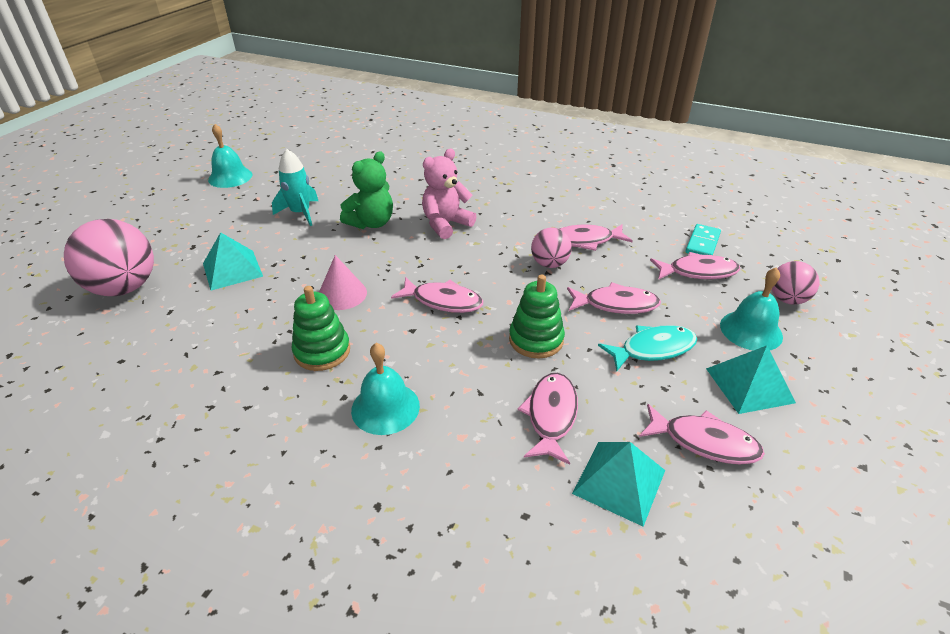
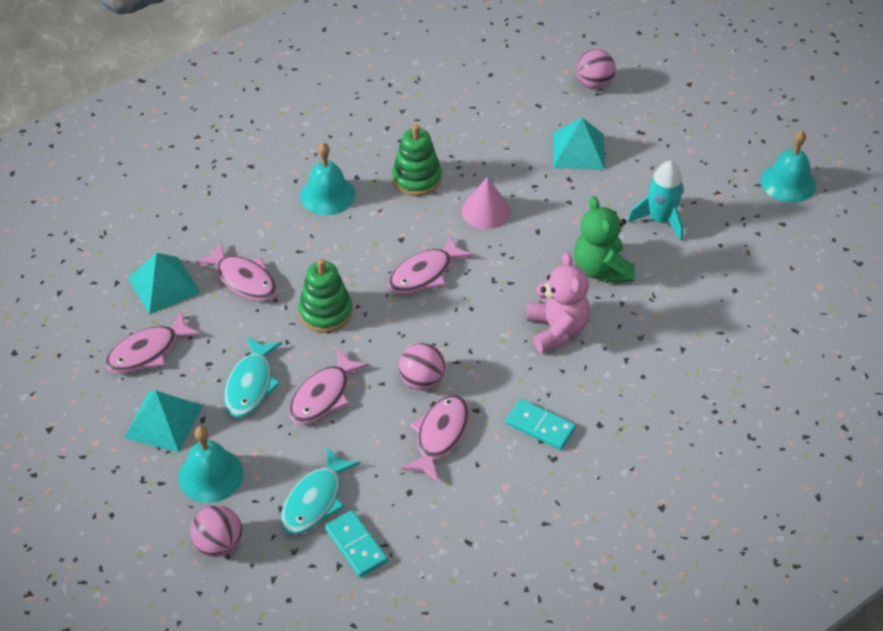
camera: 120 degrees right, 10 degrees up
pink ball [64,219,154,296] -> pink ball [576,49,616,89], size x0.56
pink fish [650,252,740,280] -> turquoise fish [281,447,361,534]
none -> turquoise domino [506,399,576,450]

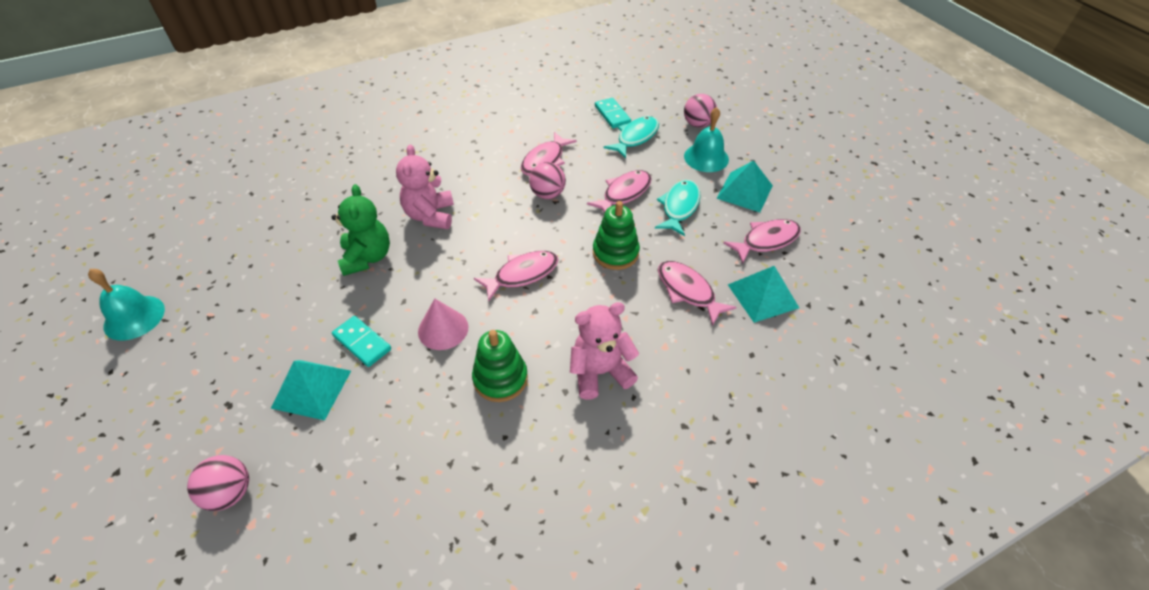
camera: 170 degrees left, 0 degrees up
turquoise bell [300,142,355,215] -> pink teddy bear [570,302,639,400]
turquoise domino [506,399,576,450] -> turquoise domino moved to [332,316,391,367]
turquoise rocket [628,160,684,241] -> none

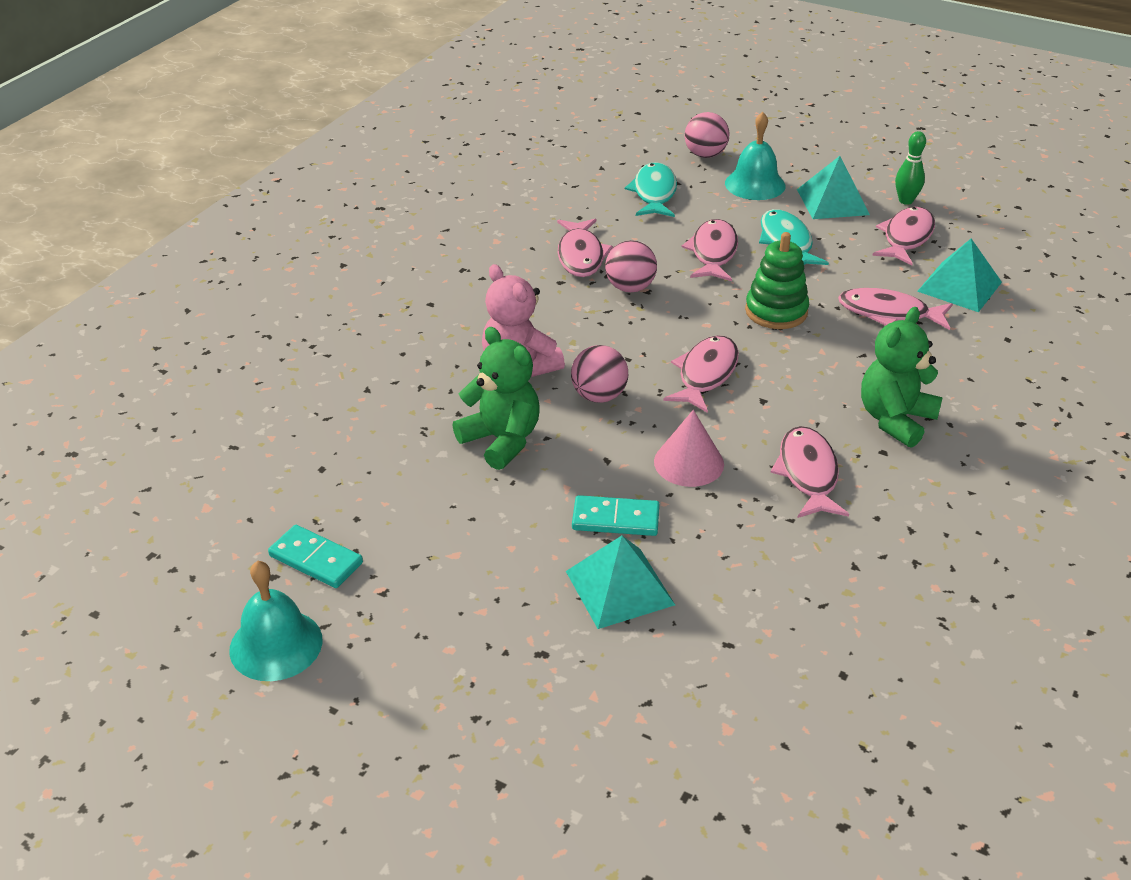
camera: 35 degrees left, 10 degrees down
pink ball [187,455,249,511] -> pink ball moved to [571,345,628,403]
green stacking toy [472,330,528,402] -> pink fish [770,426,849,518]
pink teddy bear [570,302,639,400] -> green teddy bear [861,307,943,448]
turquoise domino [595,98,631,128] -> turquoise domino moved to [268,525,363,588]
none -> green bowling pin [895,131,926,205]

